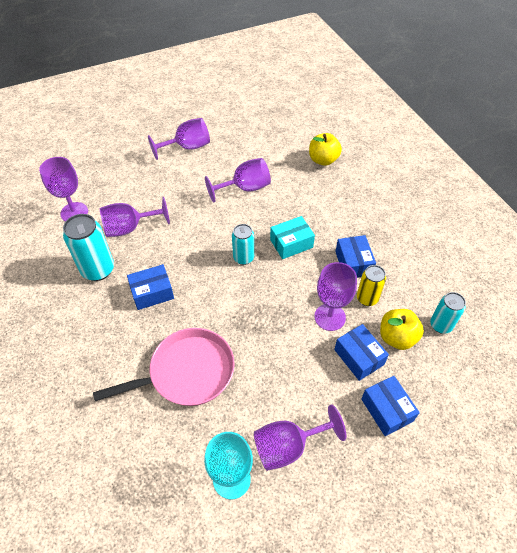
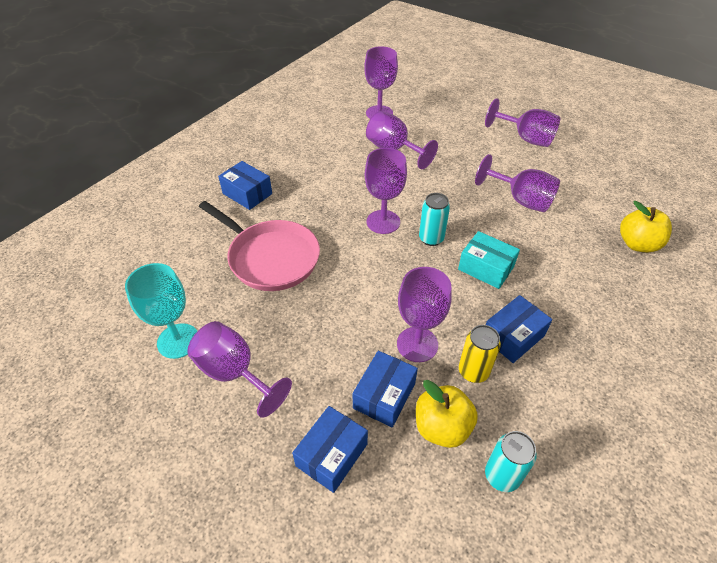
camera: 60 degrees right, 5 degrees down
turquoise can [63,214,114,281] -> none
blue box [127,264,174,310] -> blue box moved to [218,161,272,210]
none -> purple goblet [365,148,407,234]

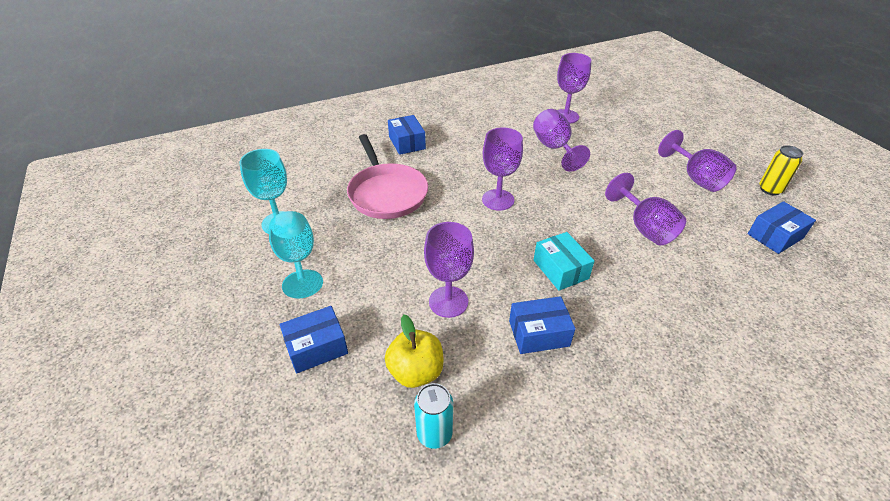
camera: 30 degrees right, 5 degrees down
purple goblet [187,321,292,418] -> turquoise goblet [269,211,323,298]
blue box [353,351,418,427] -> blue box moved to [748,201,816,254]
turquoise can [419,193,450,246] -> none
yellow can [459,325,501,383] -> yellow can moved to [760,145,803,195]
yellow apple [620,201,672,252] -> none

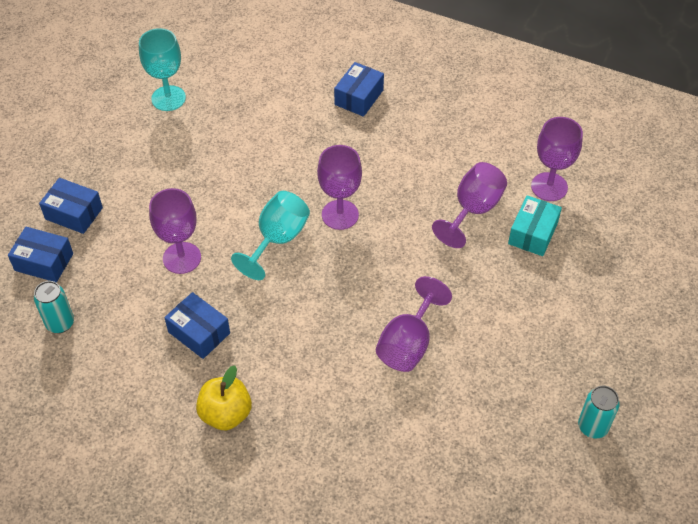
camera: 50 degrees right, 10 degrees up
turquoise goblet [269,211,323,298] -> turquoise goblet moved to [231,191,310,280]
pink pan [347,134,428,219] -> none
yellow apple [385,315,444,388] -> yellow apple moved to [196,365,252,430]
turquoise box [534,232,594,291] -> turquoise box moved to [508,195,562,256]
purple goblet [658,130,736,192] -> none
blue box [748,201,816,254] -> blue box moved to [8,227,73,282]
yellow can [760,145,803,195] -> turquoise can [578,386,620,439]

